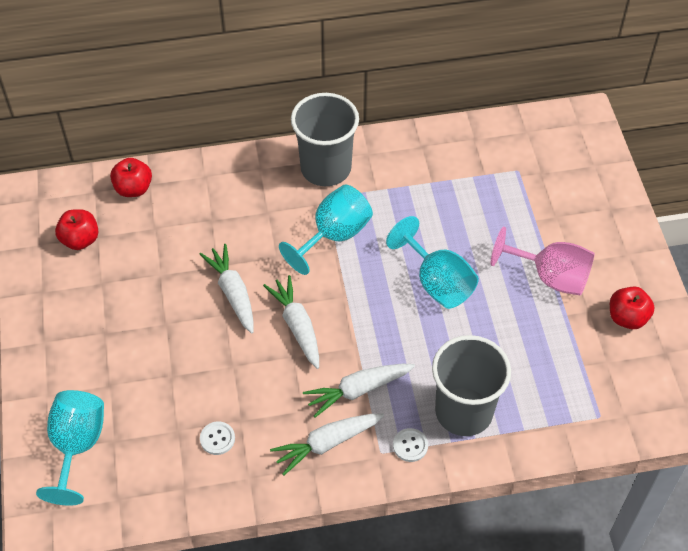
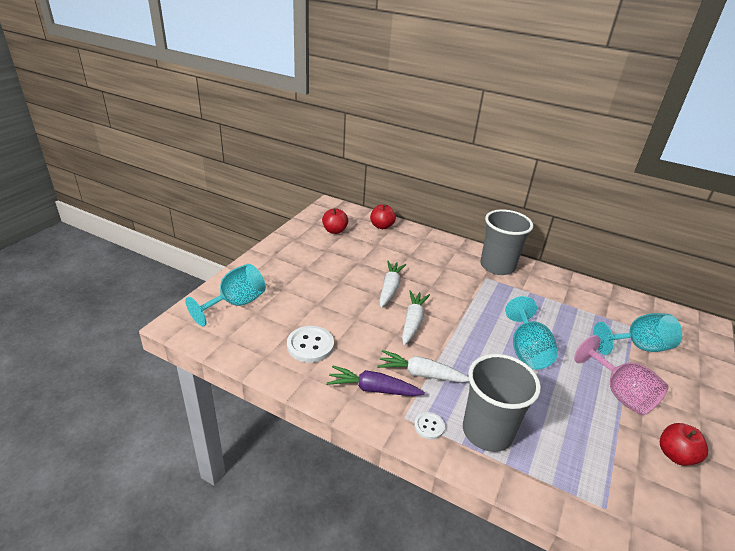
camera: 35 degrees right, 20 degrees down
white button [200,421,235,455] -> white button [287,326,334,363], size x1.78
white carrot [270,413,384,475] -> purple carrot [327,365,425,396]
turquoise goblet [279,184,373,275] -> turquoise goblet moved to [593,313,682,355]

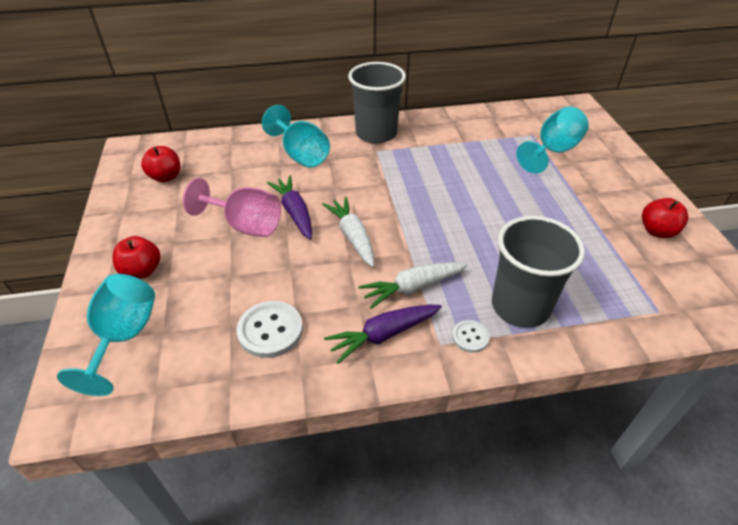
camera: 35 degrees left, 10 degrees up
red apple [370,204,396,229] -> red apple moved to [113,236,160,279]
white carrot [379,261,406,308] -> purple carrot [267,176,312,240]
turquoise goblet [505,296,558,370] -> turquoise goblet moved to [262,105,330,168]
pink goblet [574,335,668,415] -> pink goblet moved to [183,178,281,237]

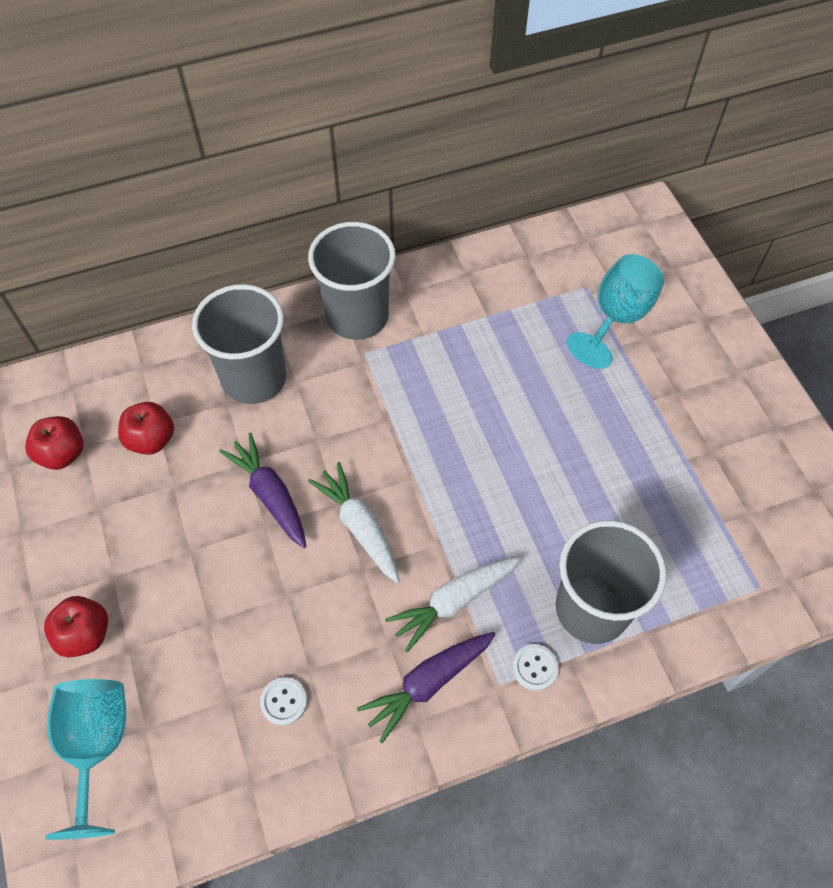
camera: 10 degrees left, 15 degrees up
pink goblet [183,178,281,237] -> none
white button [237,301,303,358] -> white button [260,677,307,726], size x0.56
turquoise goblet [262,105,330,168] -> grey cup [192,284,286,404]
red apple [642,198,688,238] -> red apple moved to [118,402,174,455]

